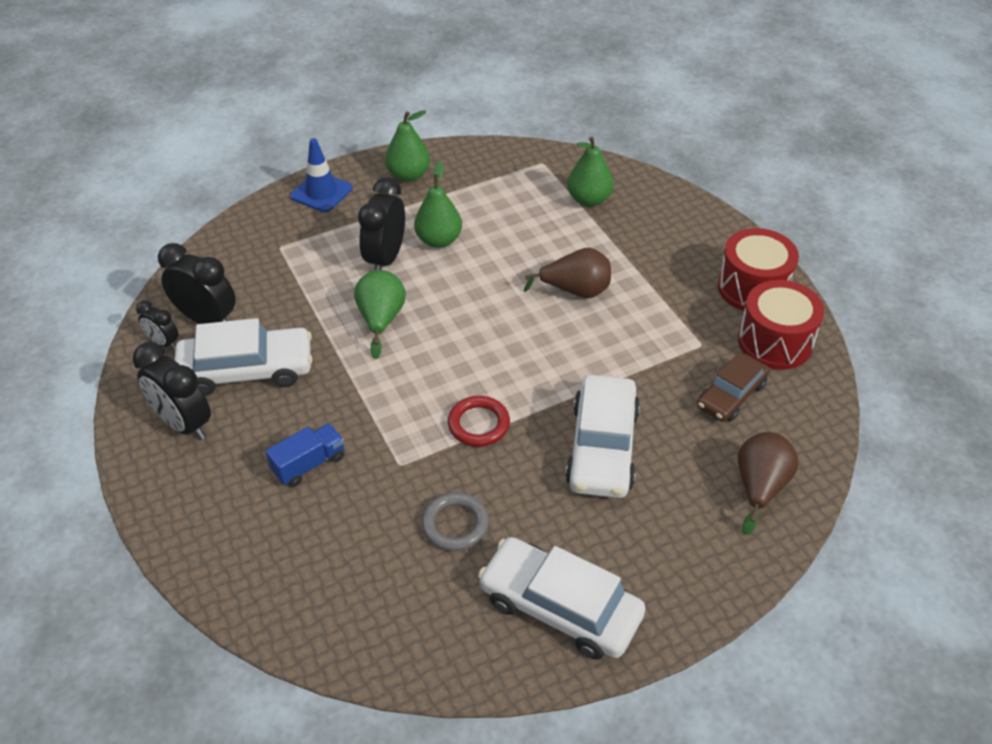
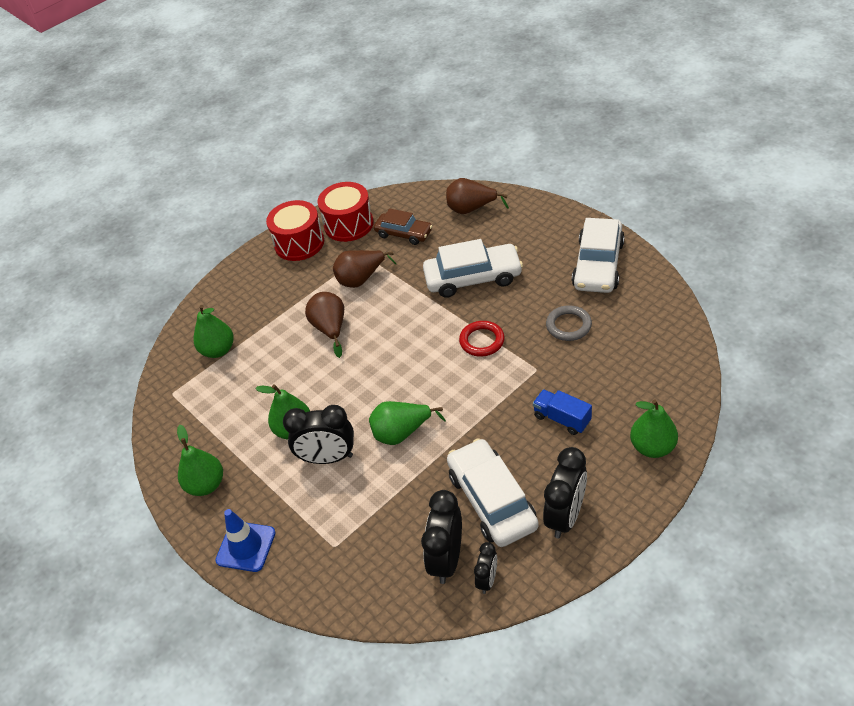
camera: 100 degrees left, 0 degrees up
none -> brown pear [333,250,397,288]
none -> green pear [630,399,678,458]

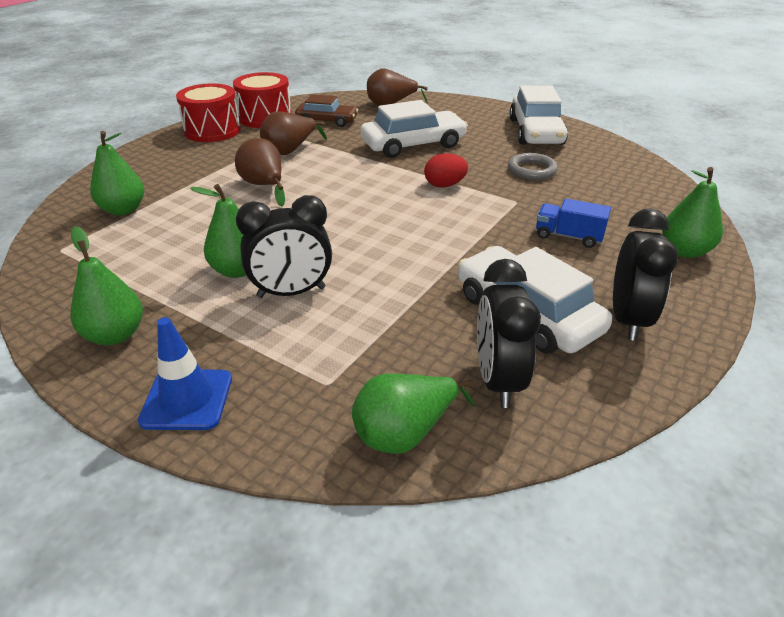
camera: 20 degrees left, 10 degrees down
green pear [369,401,446,445] -> green pear moved to [352,373,475,454]
red ring [459,321,505,357] -> red egg [424,153,468,188]
black clock [474,542,497,594] -> none

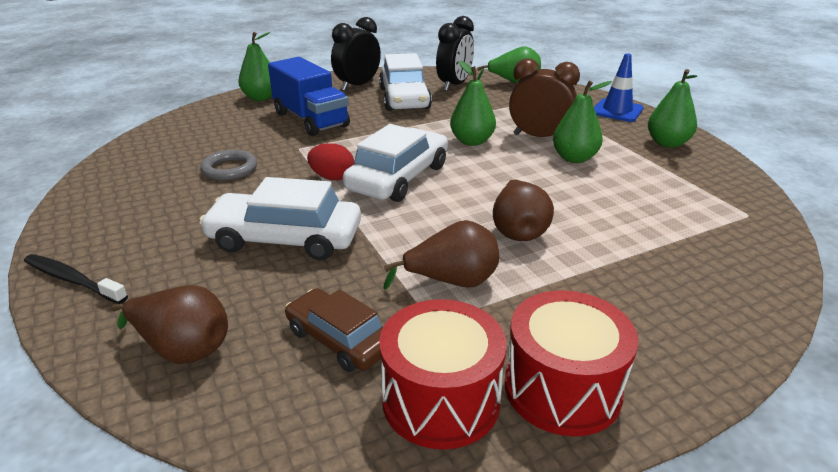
camera: 150 degrees left, 5 degrees down
green pear [90,131,144,215] -> green pear moved to [450,61,496,146]
black clock [236,195,332,298] -> brown clock [509,58,580,137]
white car [509,85,568,145] -> white car moved to [343,124,448,202]
blue truck [536,198,611,248] -> blue truck [268,57,350,136], size x1.78
none -> black toothbrush [24,254,128,304]

